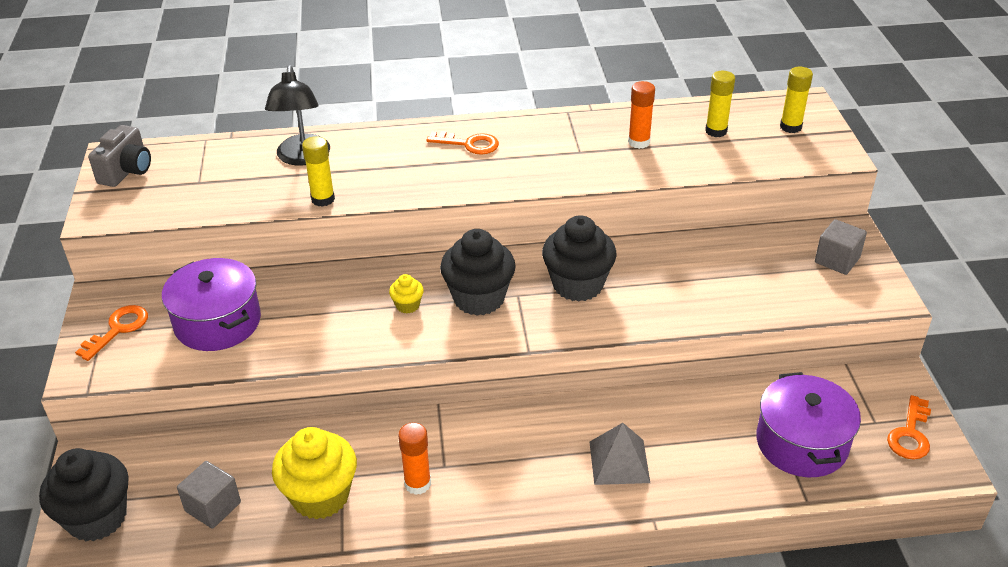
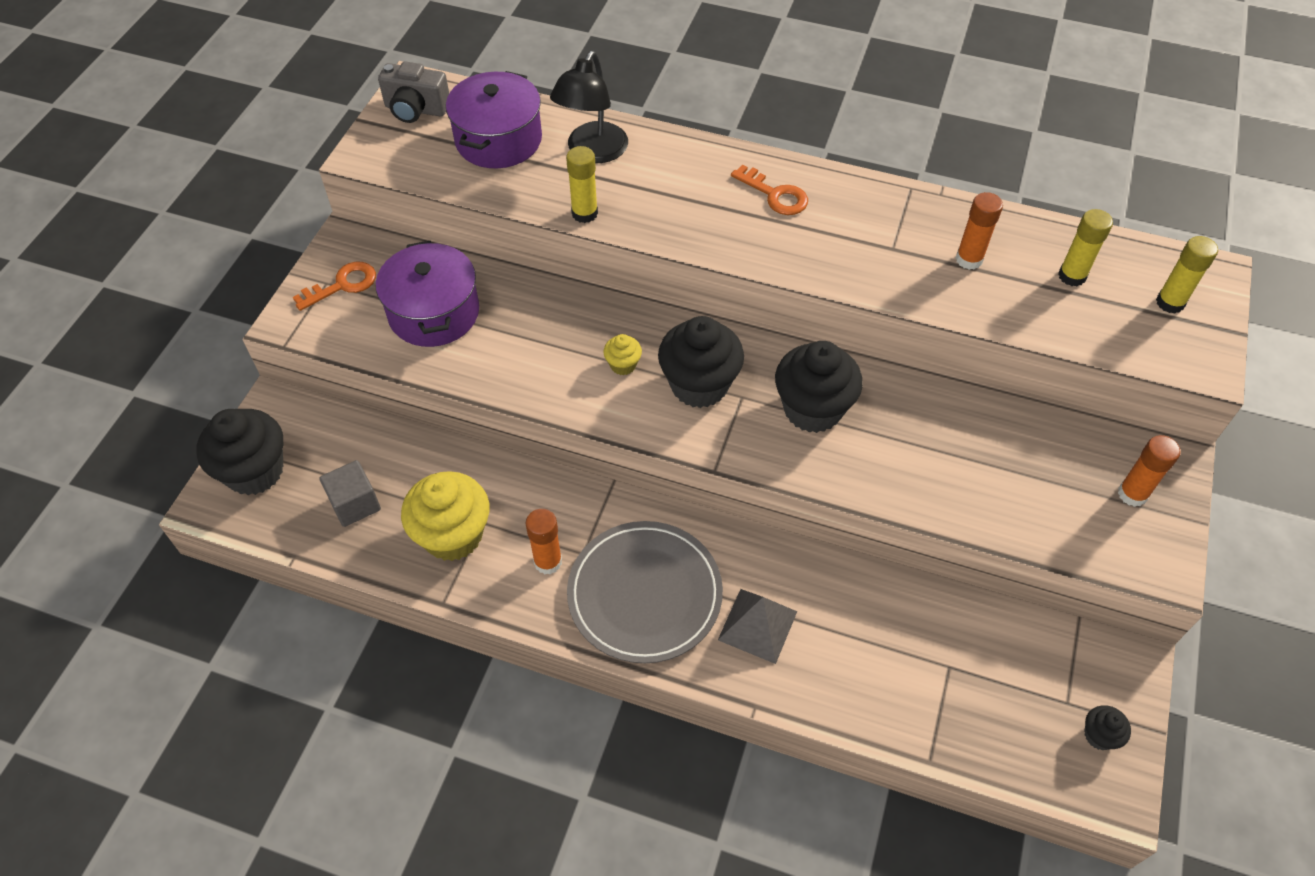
camera: 25 degrees right, 15 degrees up
grey camera [88,125,151,187] -> grey camera turned 60 degrees clockwise [378,61,449,123]
purple pot [756,372,861,477] -> purple pot moved to [446,71,542,168]
grey cube [815,219,867,275] -> orange glue stick [1118,435,1180,507]
orange key [887,395,931,460] -> black cupcake [1084,705,1131,750]
none -> grey plate [567,521,723,663]

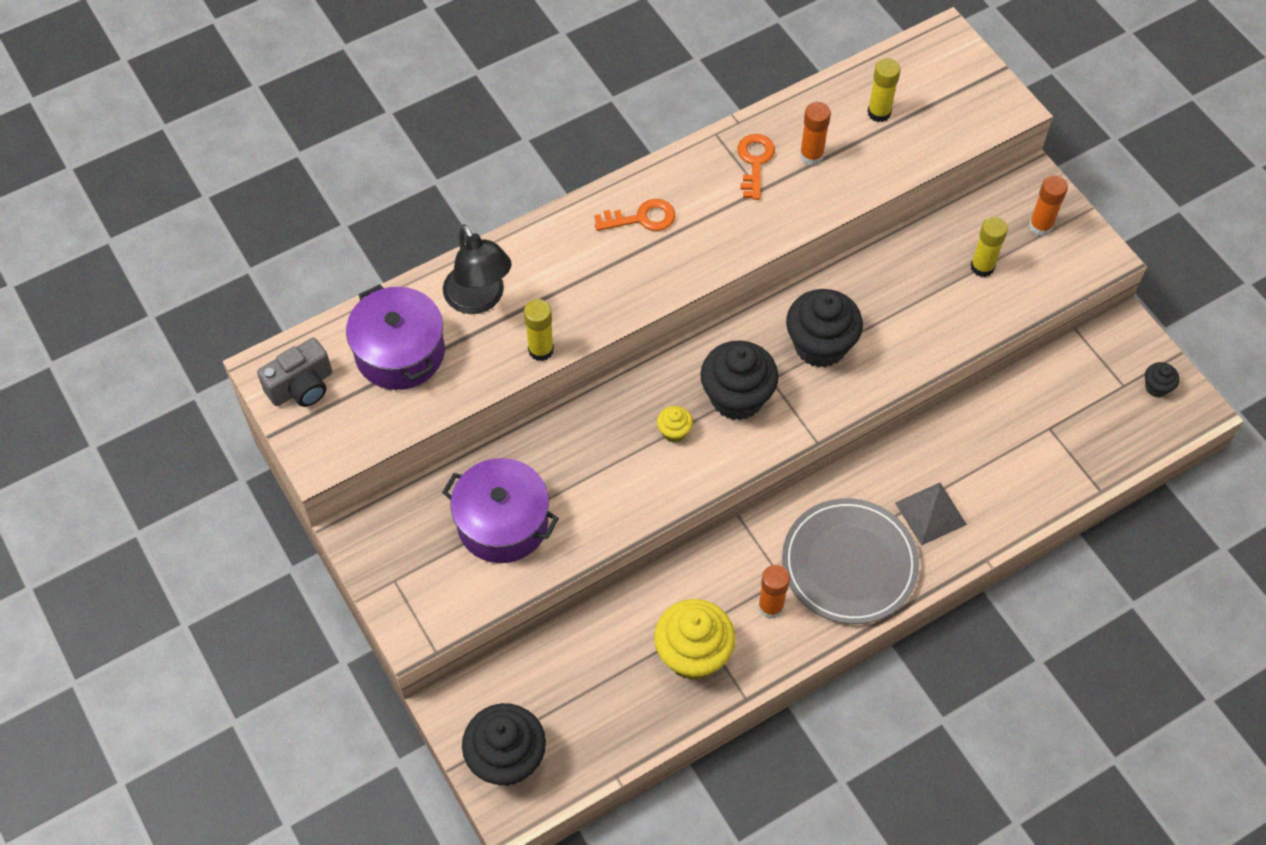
camera: 50 degrees left, 5 degrees up
orange key [293,262,376,311] -> orange key moved to [738,134,775,200]
grey cube [319,460,381,527] -> none
yellow glue stick [1156,236,1218,314] -> yellow glue stick moved to [971,217,1008,277]

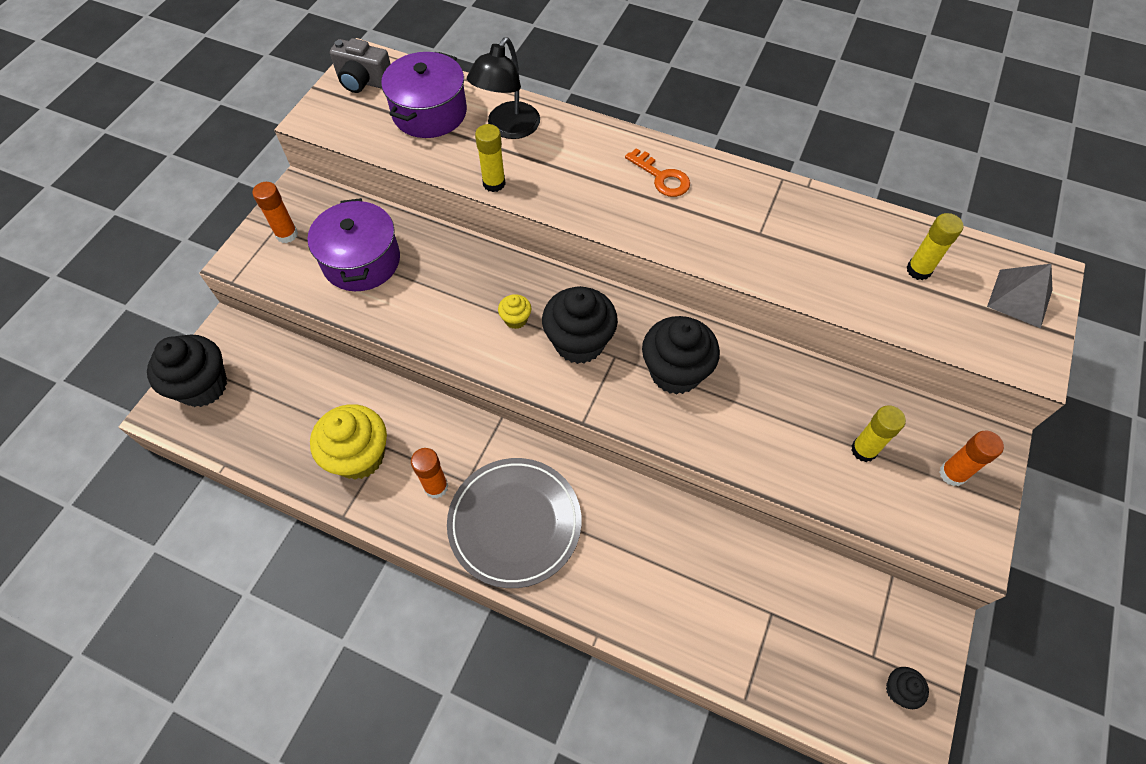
camera: 55 degrees right, 0 degrees up
orange key [738,134,775,200] -> none
orange glue stick [800,102,831,166] -> orange glue stick moved to [252,182,298,243]
grey pyramid [895,483,967,546] -> grey pyramid moved to [987,264,1052,328]

